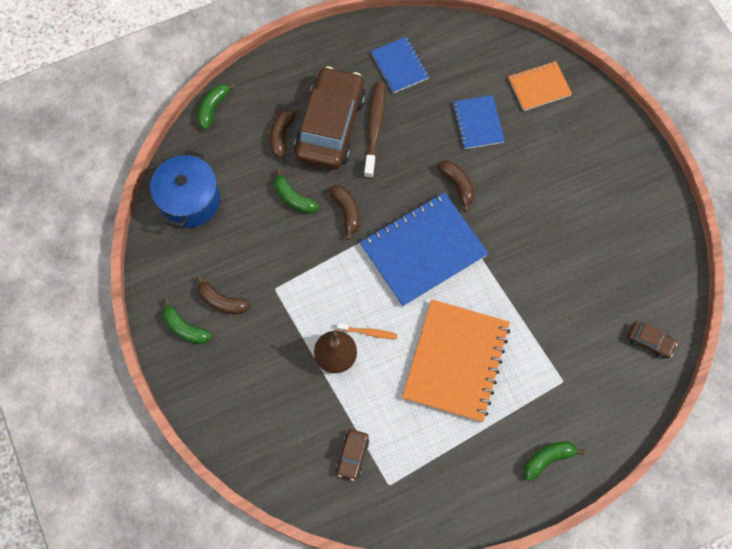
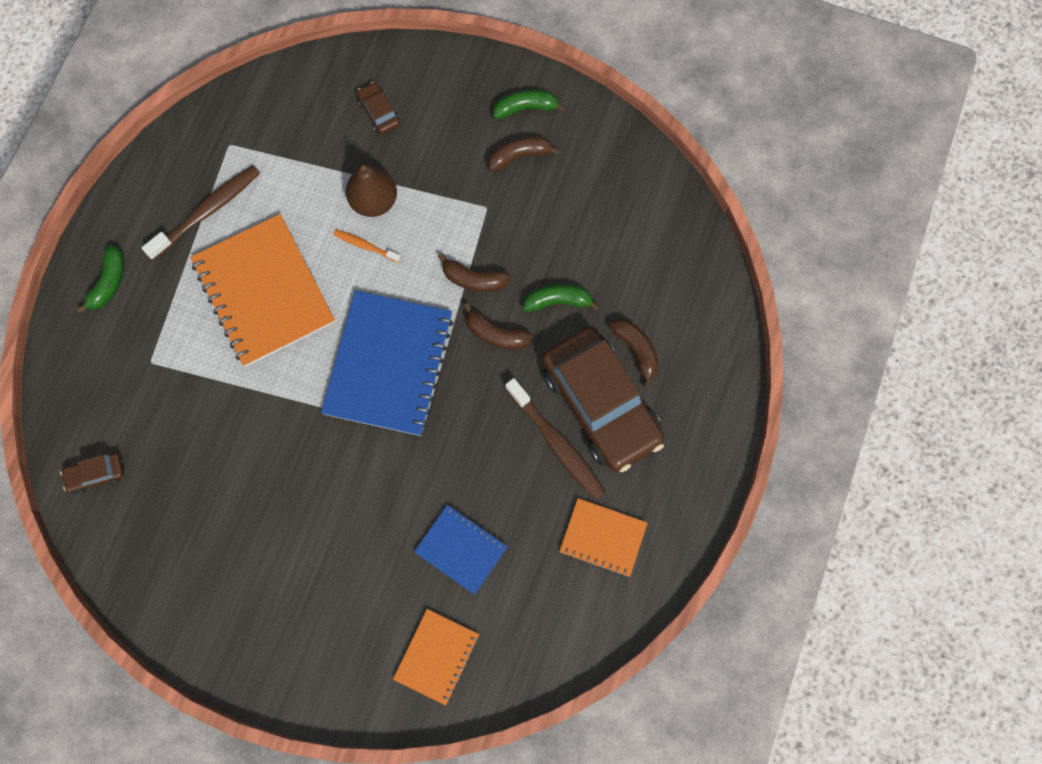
camera: 135 degrees right, 5 degrees up
blue pot [150,151,220,228] -> none
green banana [197,83,236,130] -> none
brown car [336,429,369,481] -> brown car moved to [357,82,400,134]
orange toothbrush [337,324,397,339] -> orange toothbrush turned 60 degrees clockwise [333,229,401,263]
blue notebook [371,37,429,93] -> orange notebook [559,498,648,577]
brown banana [437,160,474,212] -> brown banana moved to [437,253,511,292]
none -> brown toothbrush [142,165,260,260]

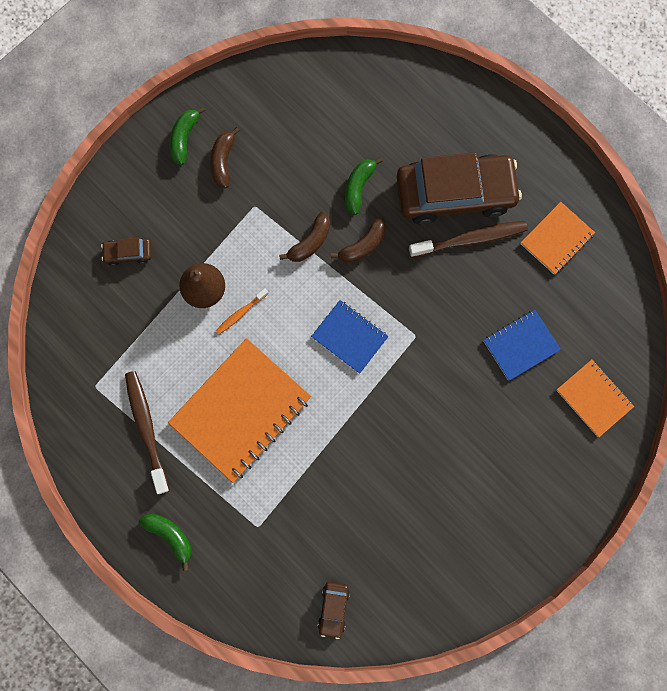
camera: 65 degrees left, 5 degrees up
orange notebook [190,214,335,367] -> orange notebook turned 45 degrees counterclockwise [168,338,311,483]
blue notebook [321,291,453,436] -> blue notebook [311,300,389,374], size x0.54
brown banana [609,318,659,389] -> none

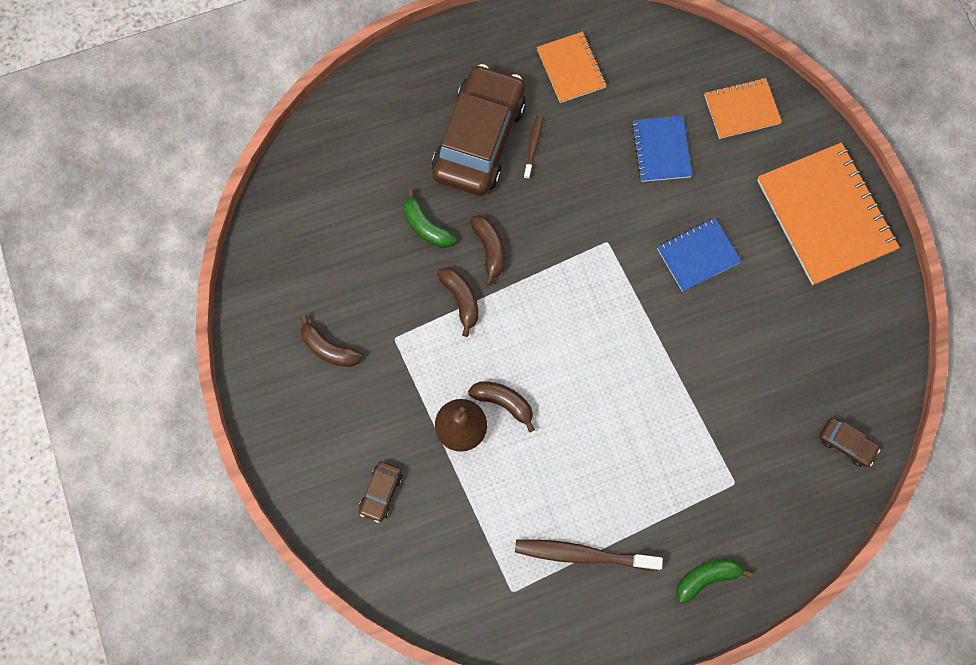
camera: 65 degrees left, 5 degrees down
orange notebook [168,338,311,483] -> orange notebook moved to [757,142,900,285]
green banana [169,107,205,165] -> none
orange toothbrush [216,288,268,334] -> brown banana [468,381,535,432]
blue notebook [311,300,389,374] -> blue notebook moved to [657,218,742,292]
brown toothbrush [409,221,528,258] -> brown toothbrush [524,115,543,179], size x0.52

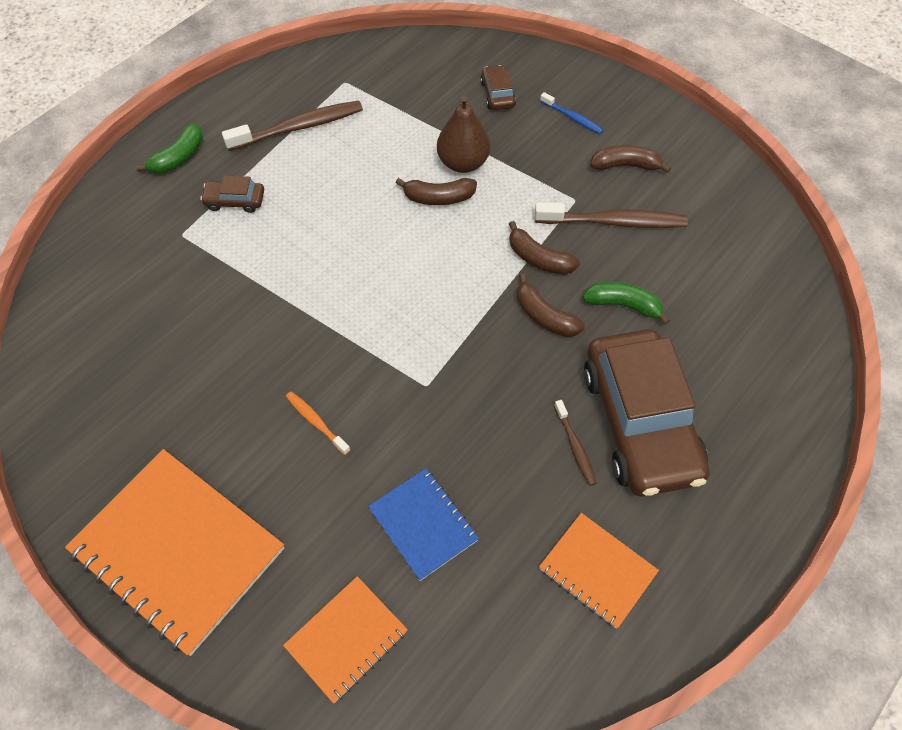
camera: 150 degrees right, 15 degrees down
blue notebook [657,218,742,292] -> orange toothbrush [286,392,350,455]
brown car [820,418,880,467] -> brown car moved to [200,176,264,213]
none -> brown toothbrush [535,202,688,228]
none -> blue toothbrush [540,92,603,134]

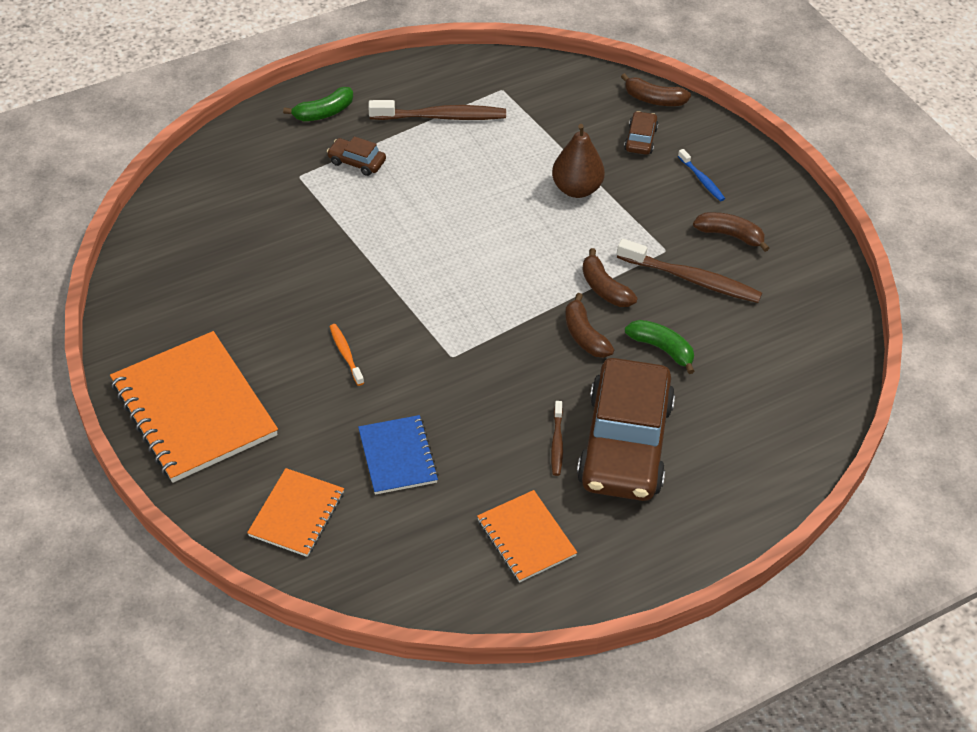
camera: 20 degrees right, 10 degrees down
orange notebook [283,576,408,703] -> orange notebook turned 45 degrees counterclockwise [247,468,344,557]
brown banana [396,178,477,205] -> brown banana moved to [621,73,691,106]

